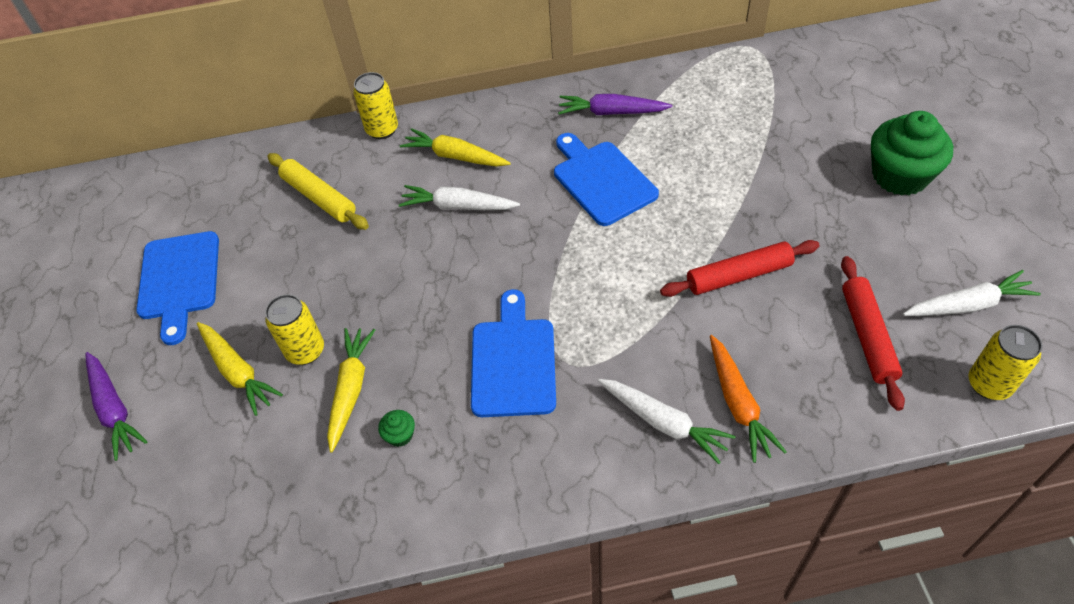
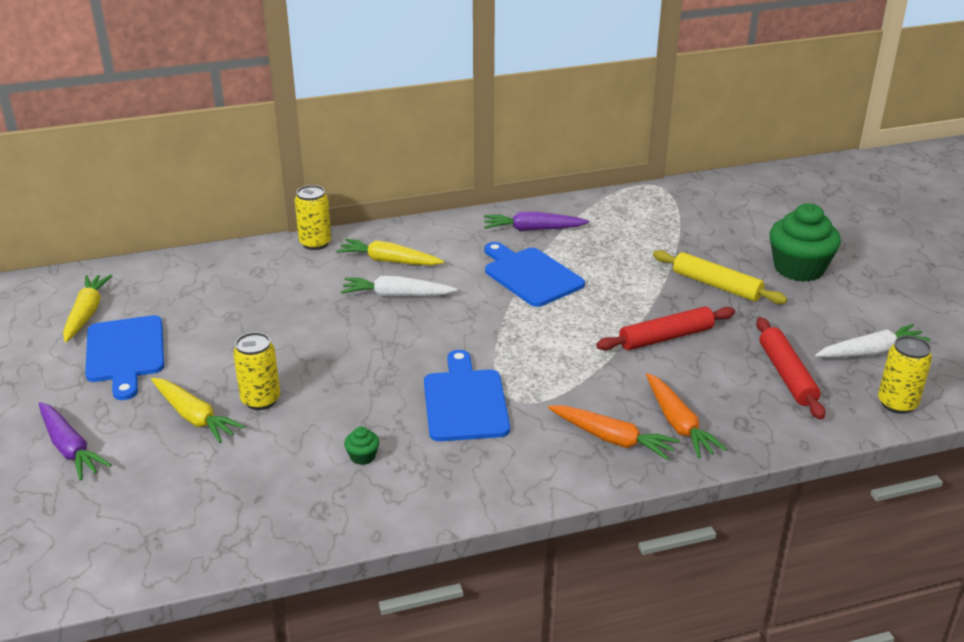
camera: 10 degrees left, 20 degrees down
yellow rolling pin [267,153,369,230] -> yellow rolling pin moved to [653,250,787,304]
yellow carrot [327,328,375,453] -> yellow carrot moved to [63,275,112,343]
white carrot [598,379,735,464] -> orange carrot [548,405,680,460]

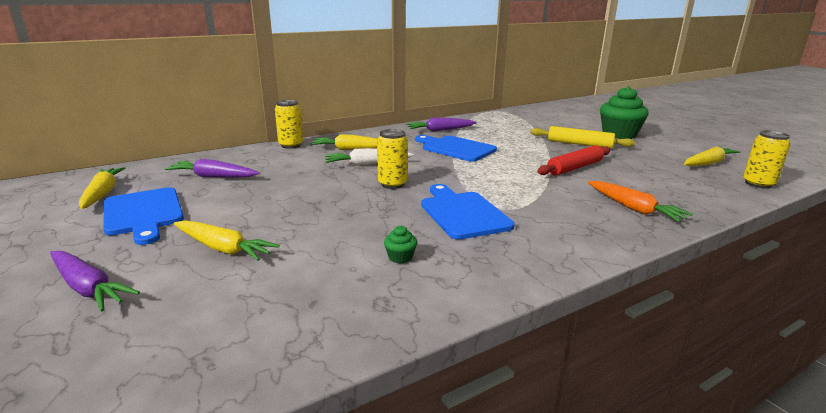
camera: 15 degrees left, 10 degrees down
yellow can [233,332,280,410] -> yellow can moved to [377,129,408,189]
orange carrot [548,405,680,460] -> none
red rolling pin [756,317,825,420] -> none
white carrot [815,324,931,358] -> yellow carrot [684,147,740,166]
none -> purple carrot [165,159,259,178]

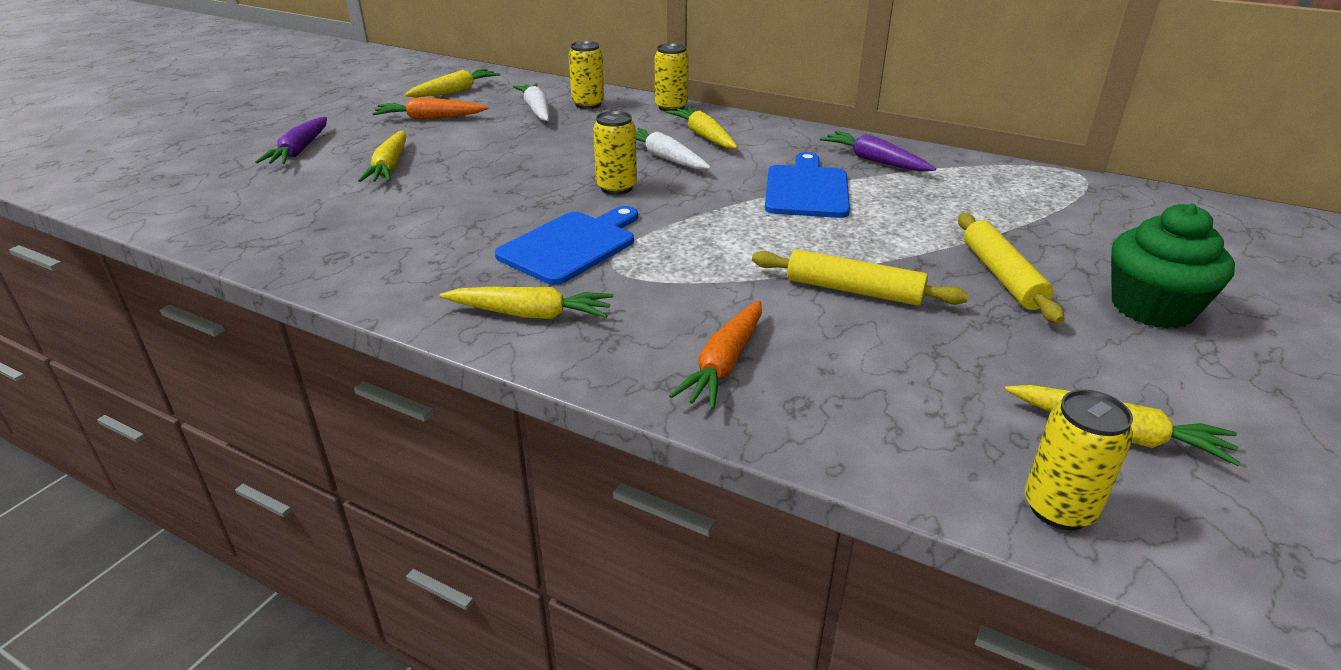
camera: 60 degrees right, 10 degrees up
blue cutting board [103,187,184,245] -> orange carrot [372,98,488,120]
purple carrot [165,159,259,178] -> white carrot [513,83,549,121]
green cupcake [384,226,417,263] -> none
red rolling pin [537,145,611,176] -> yellow rolling pin [752,249,969,306]
none -> yellow carrot [440,287,614,319]
none -> yellow can [569,41,604,109]

